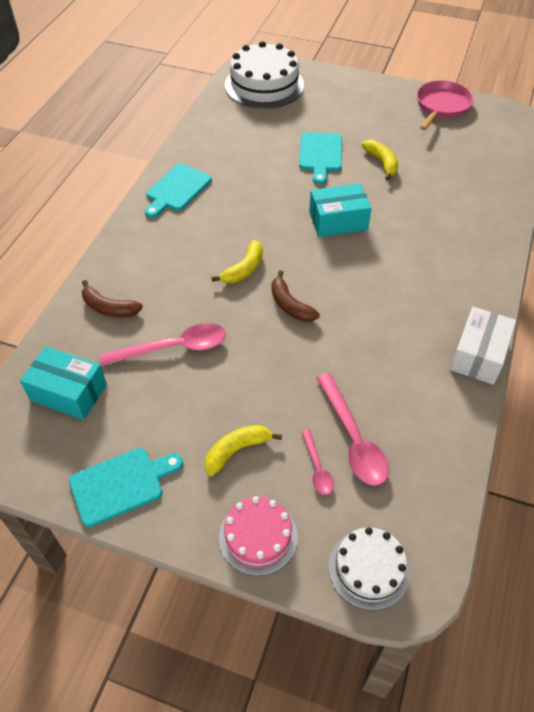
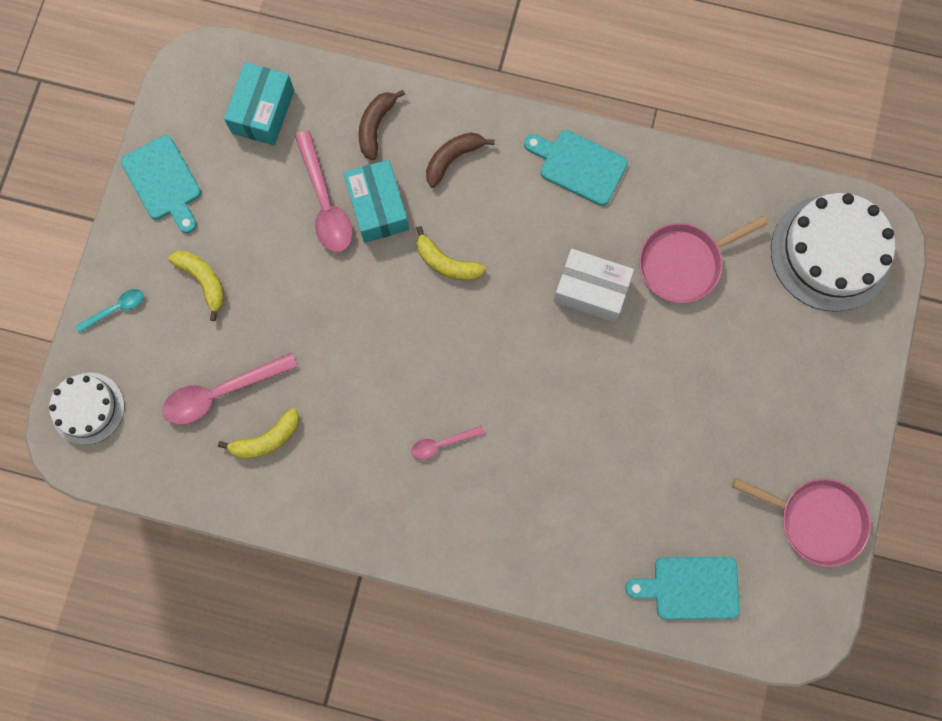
camera: 85 degrees right, 25 degrees up
pink cake [219,496,298,576] -> turquoise spoon [75,289,144,333]
brown banana [271,270,320,322] -> brown banana moved to [426,132,495,188]
turquoise cutting board [299,132,342,184] -> turquoise cutting board moved to [625,557,740,620]
pink spoon [301,429,334,495] -> pink spoon moved to [411,426,485,460]
turquoise box [309,183,372,237] -> turquoise box moved to [343,160,409,243]
yellow banana [362,140,398,181] -> yellow banana moved to [218,408,299,459]
white box [450,307,516,385] -> white box moved to [554,249,634,322]
none -> pink pan [639,216,767,303]

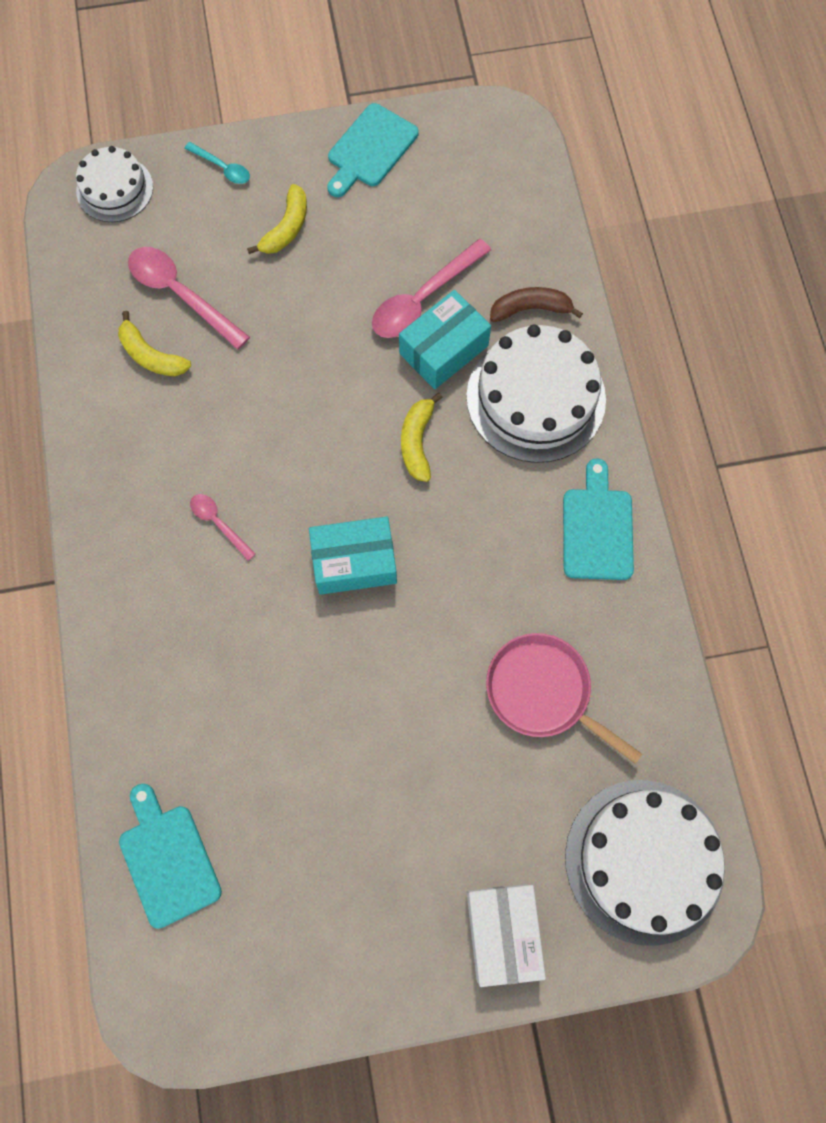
camera: 65 degrees right, 5 degrees down
turquoise box [224,62,294,146] -> turquoise box moved to [309,516,397,595]
brown banana [426,132,495,188] -> white cake [466,325,606,463]
white box [554,249,634,322] -> white box moved to [467,884,546,987]
pink pan [732,478,871,567] -> none

